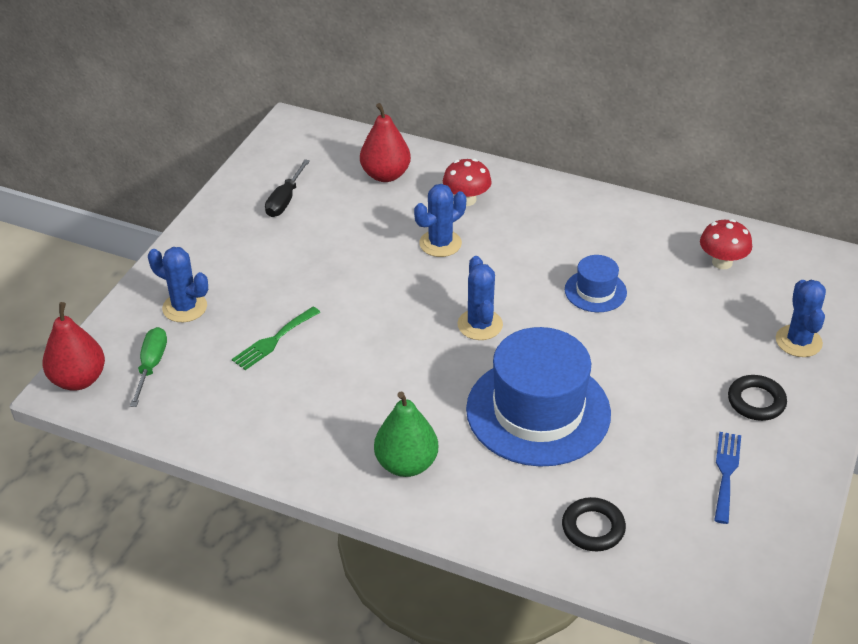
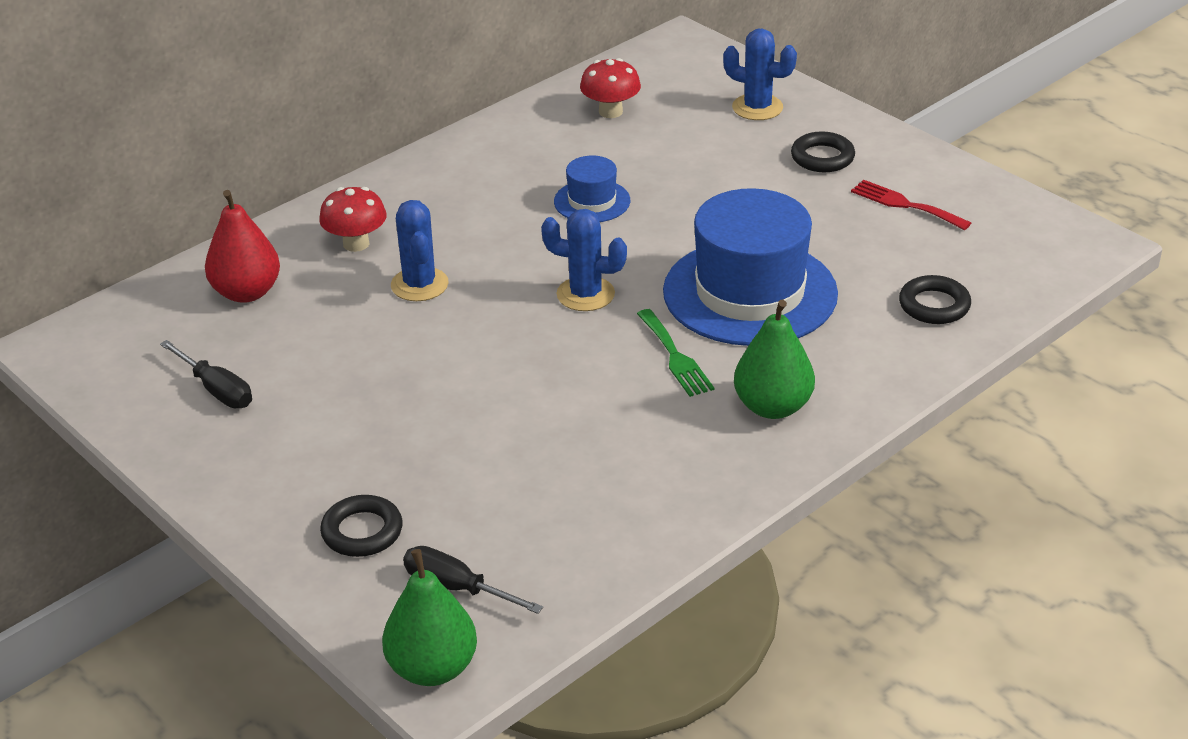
camera: 65 degrees left, 5 degrees down
red pear [42,302,105,391] -> green pear [382,549,477,686]
green screwdriver [130,327,167,407] -> black screwdriver [403,546,543,614]
blue cactus [148,247,208,322] -> black ring [320,495,403,557]
green fork [232,307,321,370] -> green fork moved to [637,309,715,397]
blue fork [714,432,741,524] -> red fork [851,180,971,230]

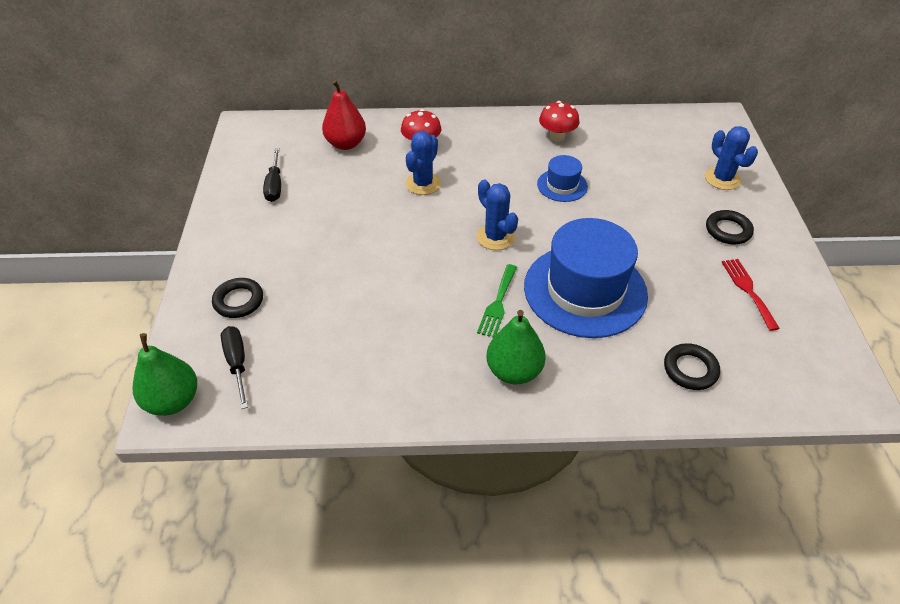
camera: 40 degrees right, 10 degrees up
red mushroom [580,58,641,118] -> red mushroom moved to [539,101,579,142]

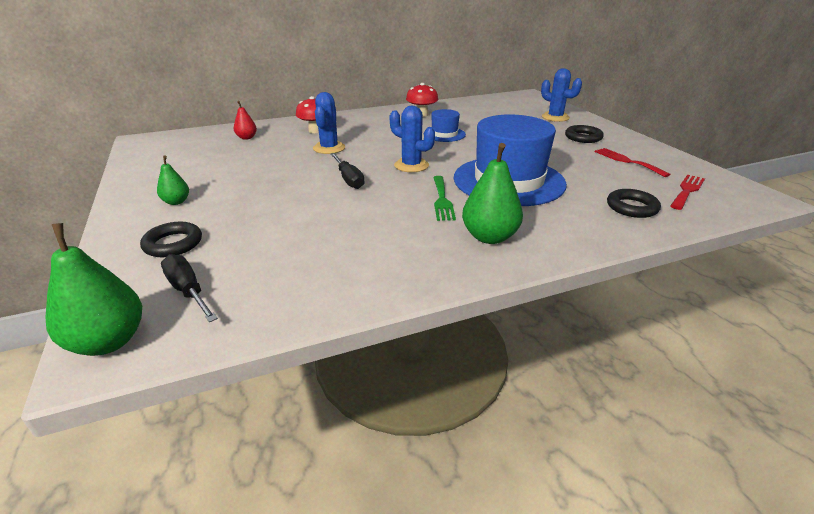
camera: 20 degrees left, 15 degrees down
black screwdriver [263,148,281,202] -> black screwdriver moved to [330,153,365,189]
red pear [322,80,366,150] -> red pear [234,101,257,140], size x0.56
none -> green pear [157,156,189,205]
none -> red fork [670,174,705,210]

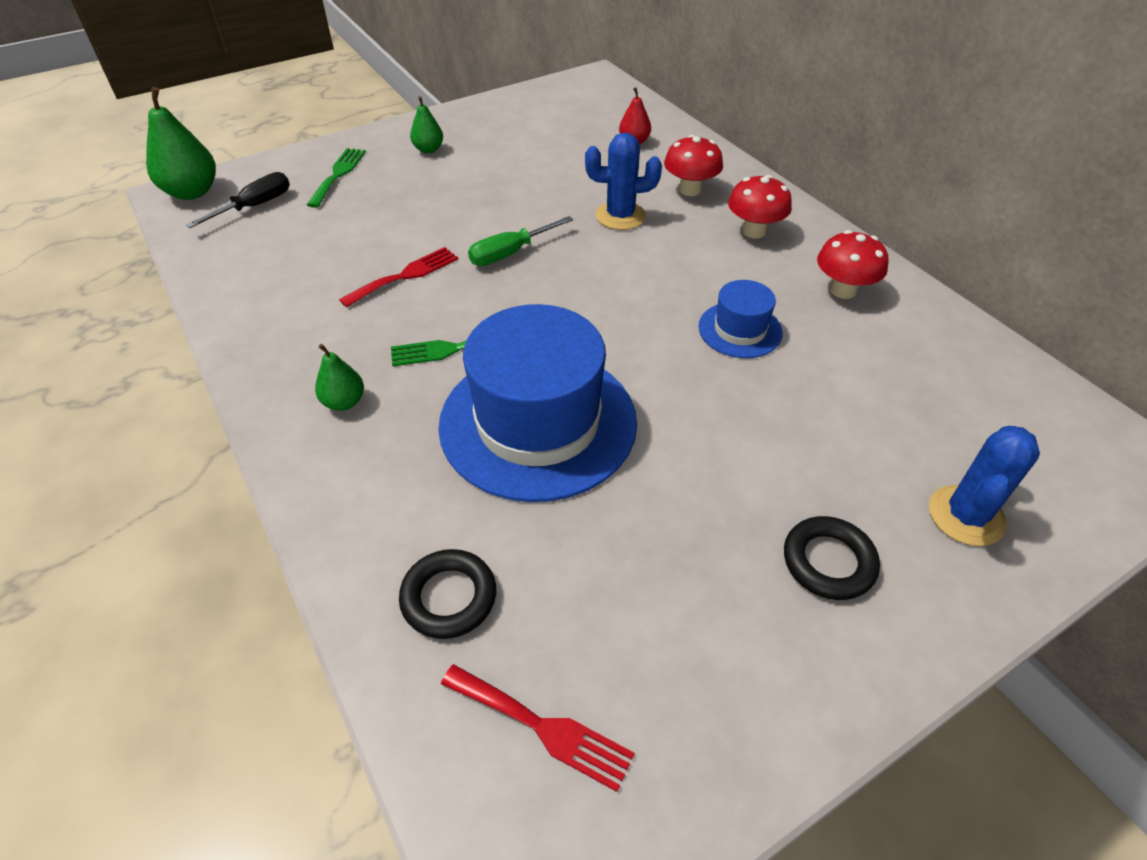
camera: 80 degrees right, 15 degrees up
black ring [140,222,202,257] -> green fork [307,148,366,208]
black screwdriver [330,153,365,189] -> green screwdriver [468,216,573,266]
blue cactus [390,106,435,172] -> none
green pear [462,143,523,244] -> green pear [315,344,364,411], size x0.56
red fork [595,148,670,177] -> red fork moved to [339,247,458,308]
none -> red mushroom [728,175,792,238]

